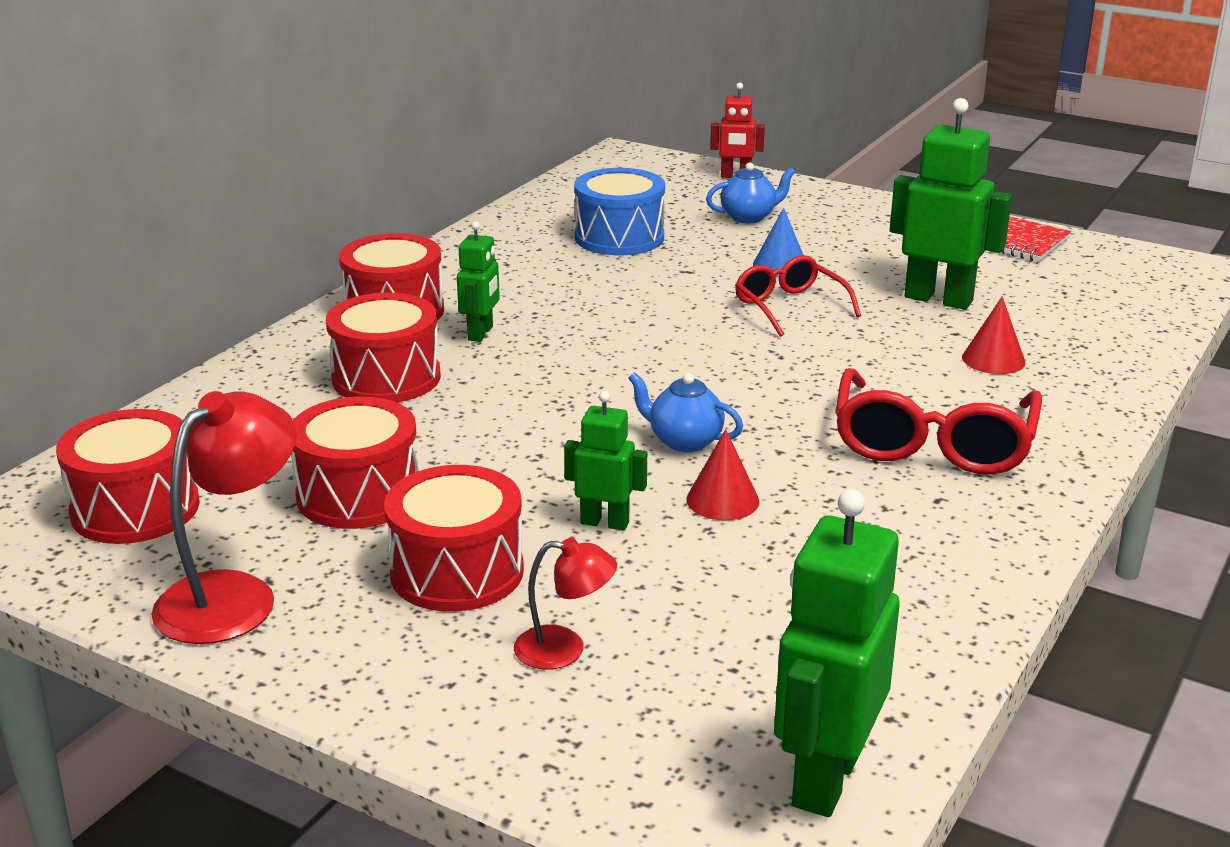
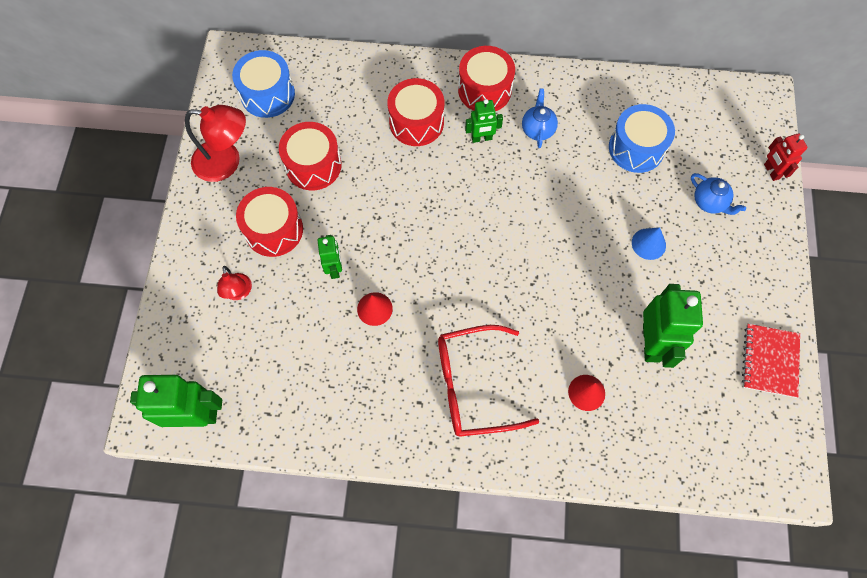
camera: 65 degrees right, 40 degrees up
red drum [56,409,200,544] -> blue drum [232,50,295,118]
blue teapot [628,372,743,452] -> blue teapot moved to [522,89,558,148]
red glasses [735,255,861,337] -> none

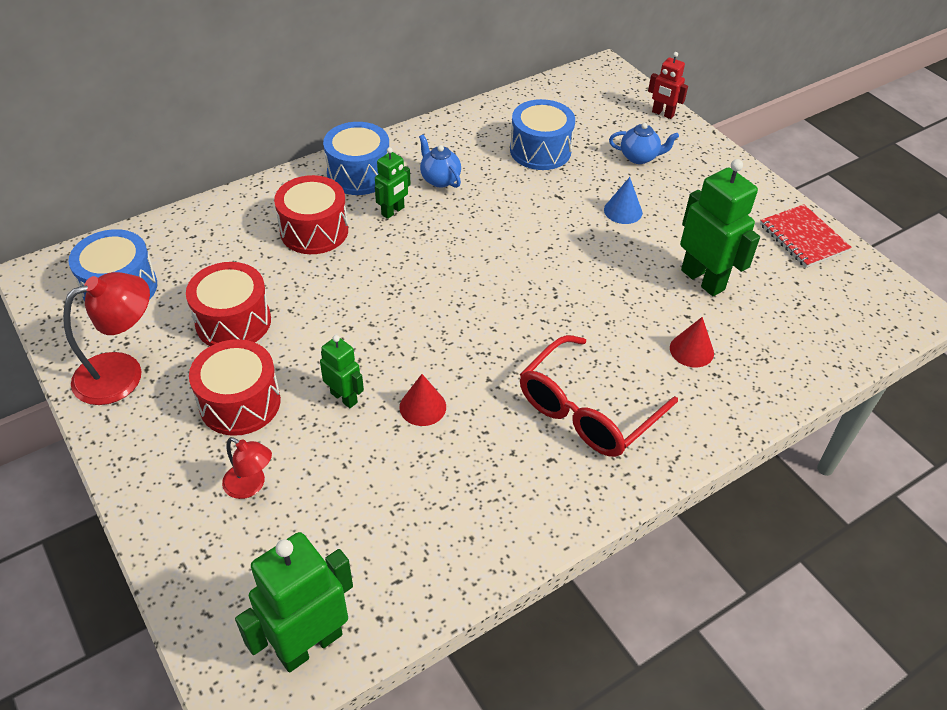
camera: 40 degrees left, 20 degrees down
red drum [458,46,515,111] -> blue drum [323,122,389,195]

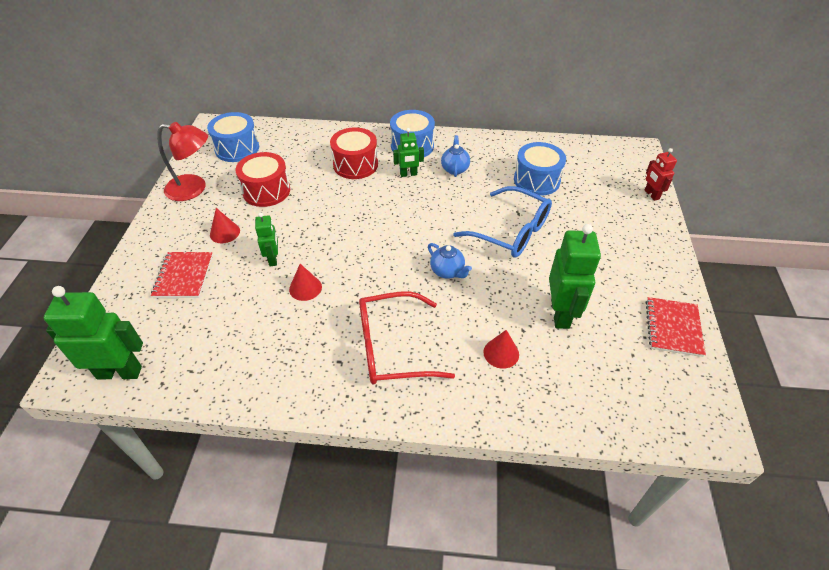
camera: 40 degrees right, 0 degrees up
red drum [189,339,281,436] -> red cone [210,208,240,243]
red lamp [222,437,272,499] -> red notebook [151,252,213,298]
blue cone [604,177,642,224] -> none
blue teapot [609,123,679,164] -> blue teapot moved to [428,243,472,279]
none -> blue glasses [453,186,552,258]

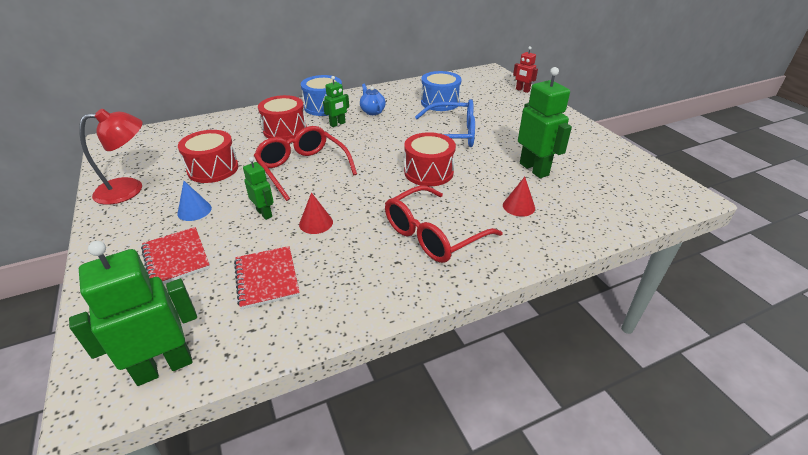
camera: 30 degrees left, 10 degrees down
blue drum [207,112,259,162] -> none
red cone [210,208,240,243] -> blue cone [177,181,212,221]
blue teapot [428,243,472,279] -> red drum [404,132,456,186]
red notebook [646,297,706,357] -> red notebook moved to [234,246,300,310]
none -> red glasses [254,126,357,201]

